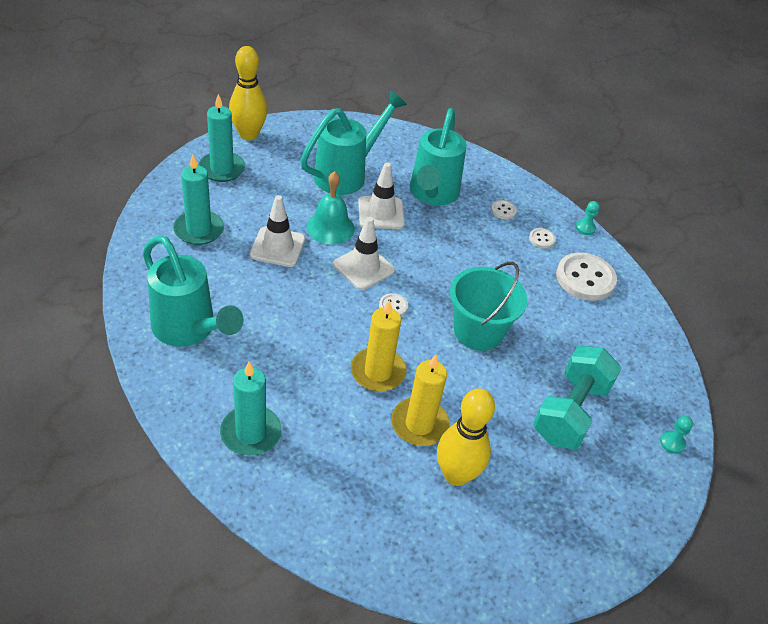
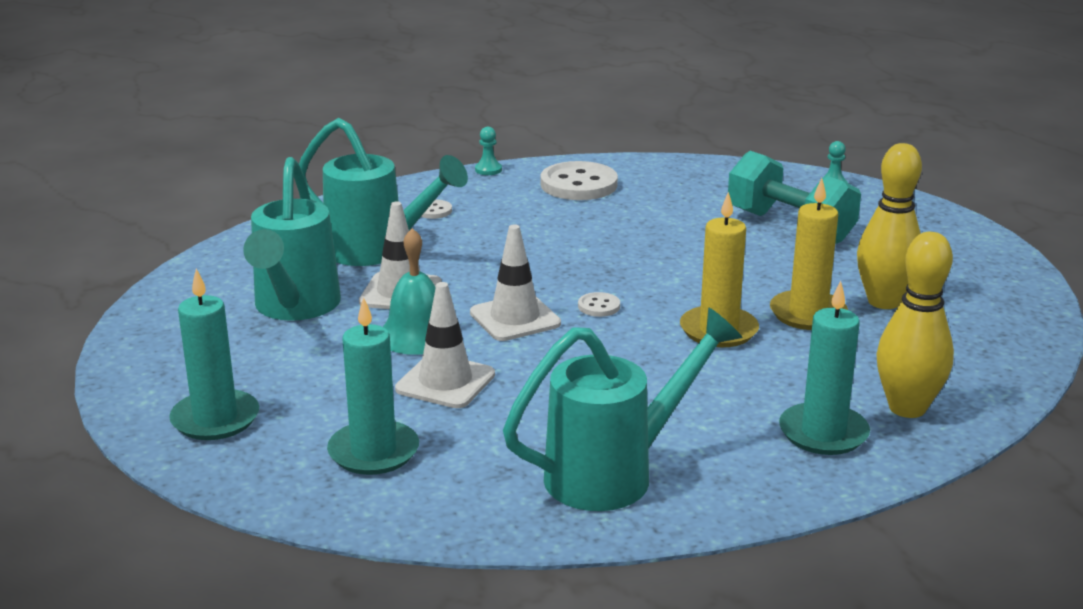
camera: 70 degrees left, 20 degrees down
yellow bowling pin [229,46,267,140] -> yellow bowling pin moved to [876,232,954,418]
turquoise watering can [300,90,407,195] -> turquoise watering can turned 150 degrees counterclockwise [243,157,341,321]
turquoise bucket [450,262,527,351] -> none
white button [529,228,556,249] -> none

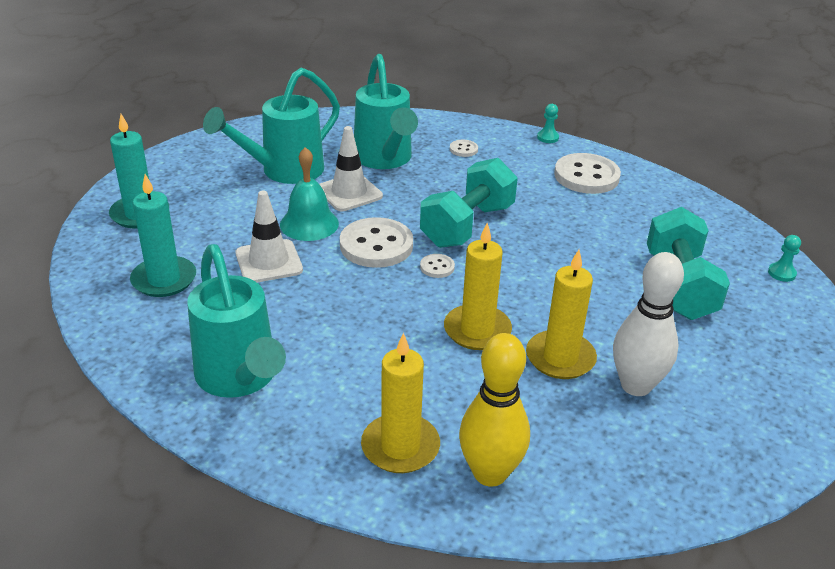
camera: 45 degrees right, 10 degrees up
white traffic cone [470,224,561,341] -> white button [340,217,413,268]
turquoise watering can [503,308,742,511] -> turquoise watering can turned 45 degrees clockwise [187,244,286,398]
turquoise candle [779,281,870,455] -> yellow candle [361,333,440,473]
yellow bowling pin [857,143,922,309] -> white bowling pin [613,252,684,396]
none -> turquoise dumbbell [420,158,518,248]

